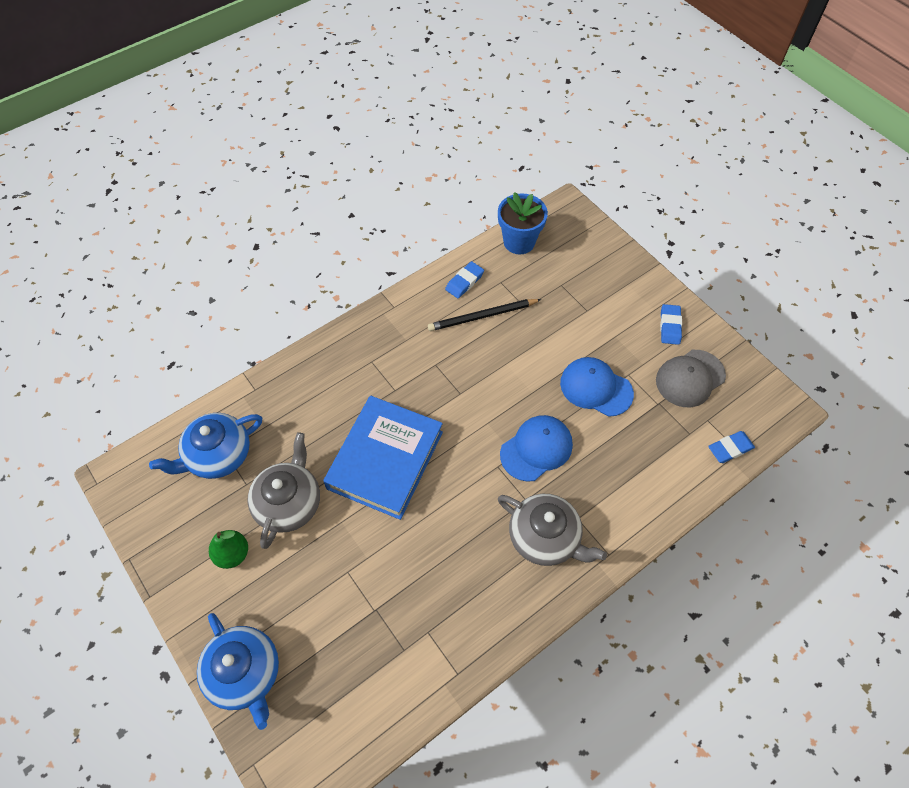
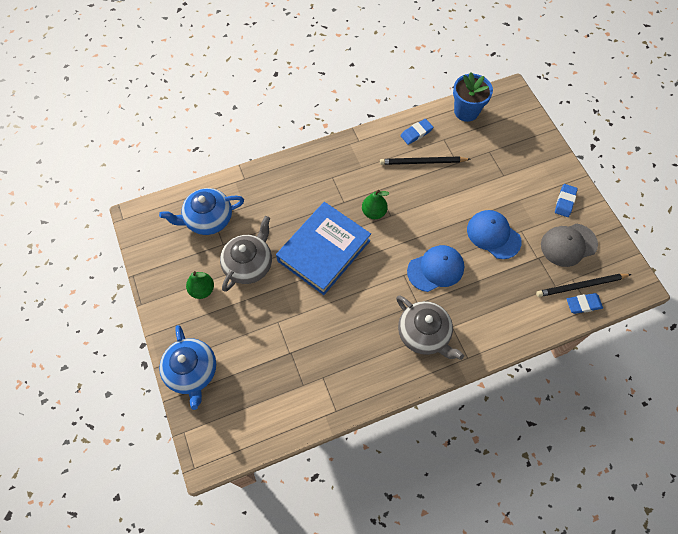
camera: 15 degrees right, 5 degrees up
none -> green pear [362,190,389,219]
none -> black pencil [536,274,632,297]

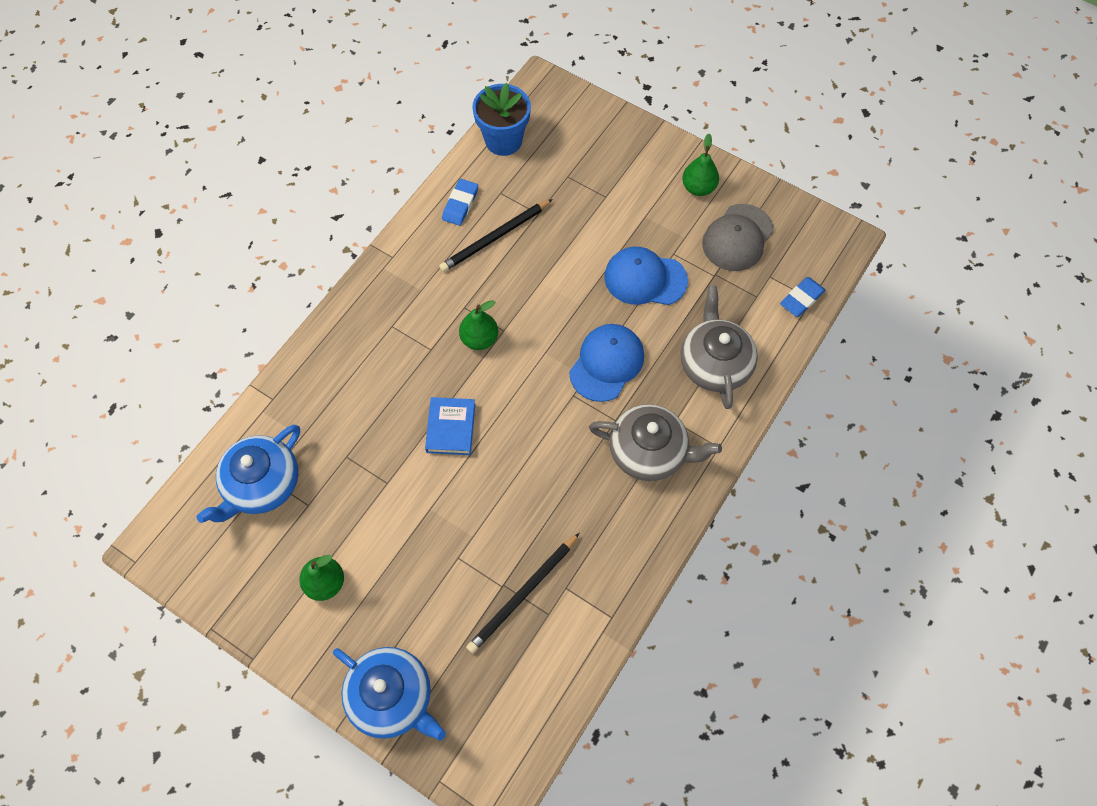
camera: 35 degrees left, 0 degrees up
grey teapot [220,216,272,292] -> grey teapot moved to [680,286,758,409]
blue book [276,202,371,295] -> blue book [425,397,475,455], size x0.48
black pencil [536,274,632,297] -> black pencil moved to [466,533,579,653]
blue eraser [555,184,578,217] -> green pear [682,134,719,196]

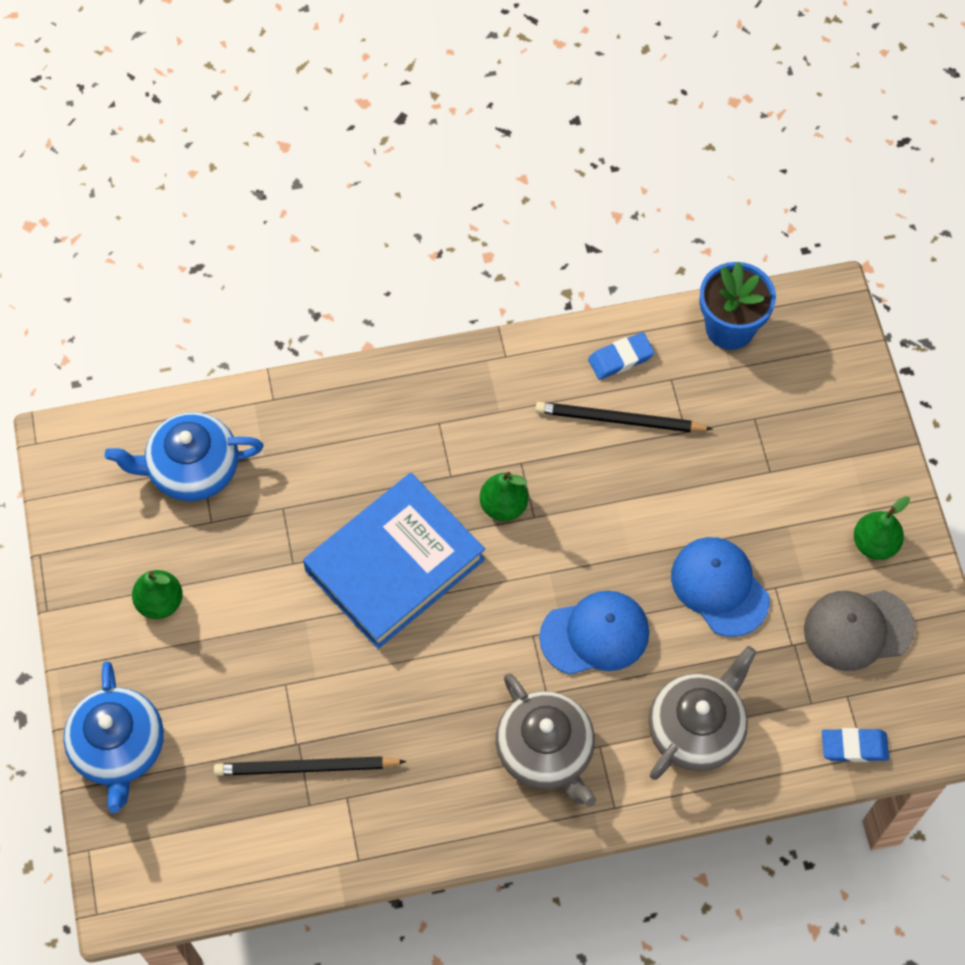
camera: 45 degrees right, 0 degrees up
blue book [425,397,475,455] -> blue book [303,473,485,649], size x2.09

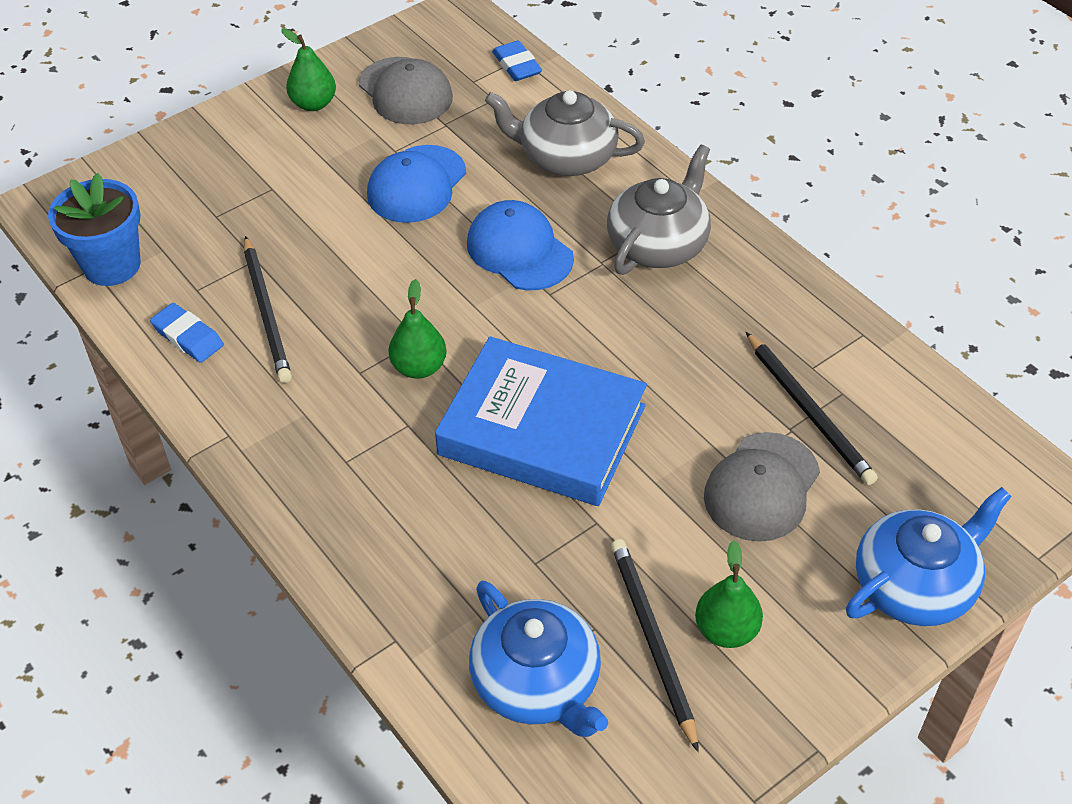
camera: 115 degrees left, 15 degrees down
none -> black pencil [611,539,699,752]
none -> grey cap [704,432,820,542]

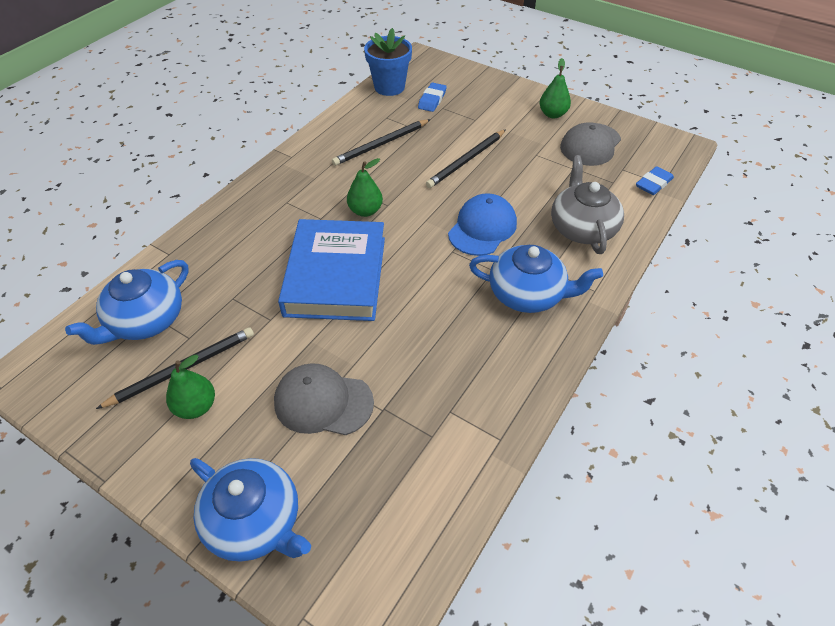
camera: 70 degrees right, 0 degrees up
blue eraser [150,303,224,363] -> blue eraser moved to [418,82,447,112]
blue cap [367,145,466,223] -> none
grey teapot [607,145,711,275] -> blue teapot [469,245,603,313]
black pencil [746,332,878,485] -> black pencil moved to [426,130,506,188]

